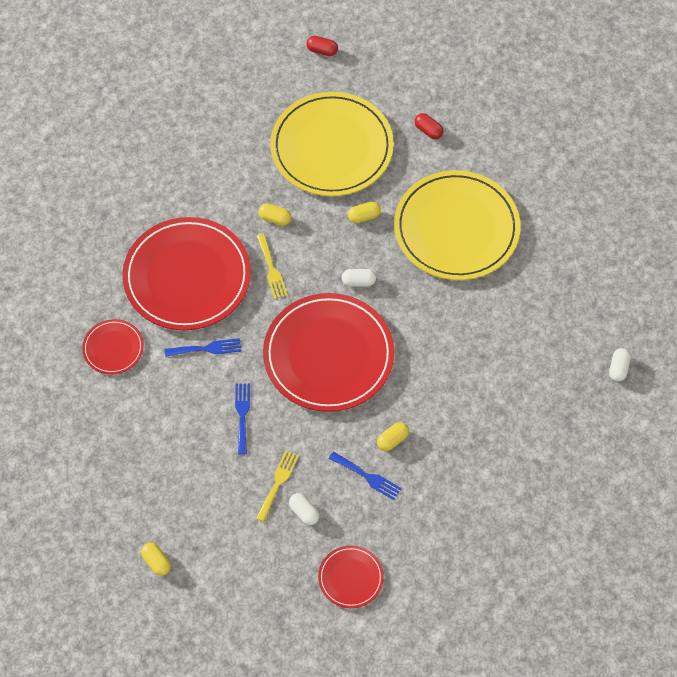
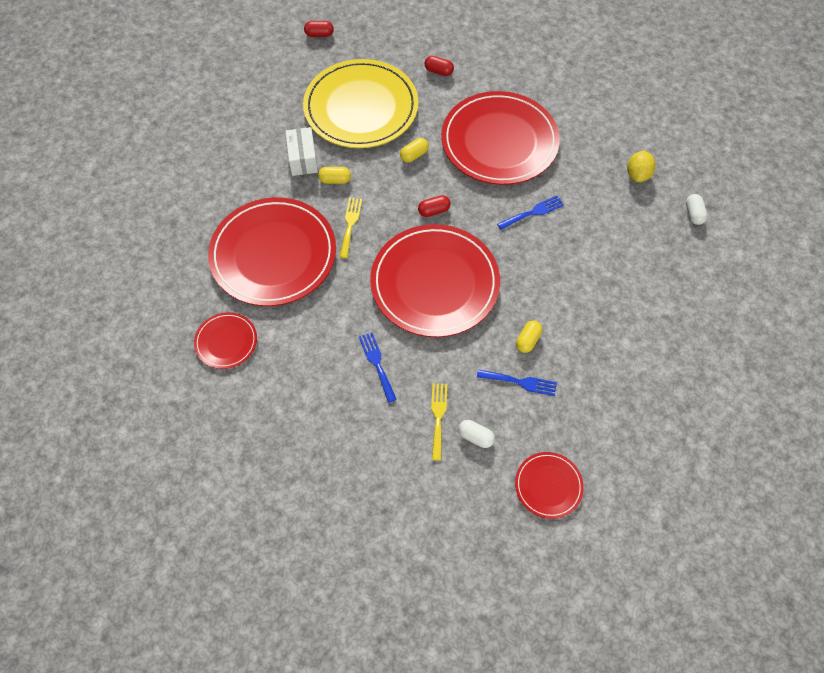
camera: 20 degrees left, 0 degrees up
yellow capsule [141,543,171,576] -> none
blue fork [165,338,241,357] -> blue fork moved to [497,196,564,230]
yellow fork [257,234,288,299] -> yellow fork turned 135 degrees counterclockwise [339,197,362,258]
white capsule [342,269,376,286] -> red capsule [418,195,451,217]
yellow plate [394,170,521,280] -> red plate [441,91,560,185]
none -> white box [285,127,318,176]
none -> yellow lemon [627,151,656,182]

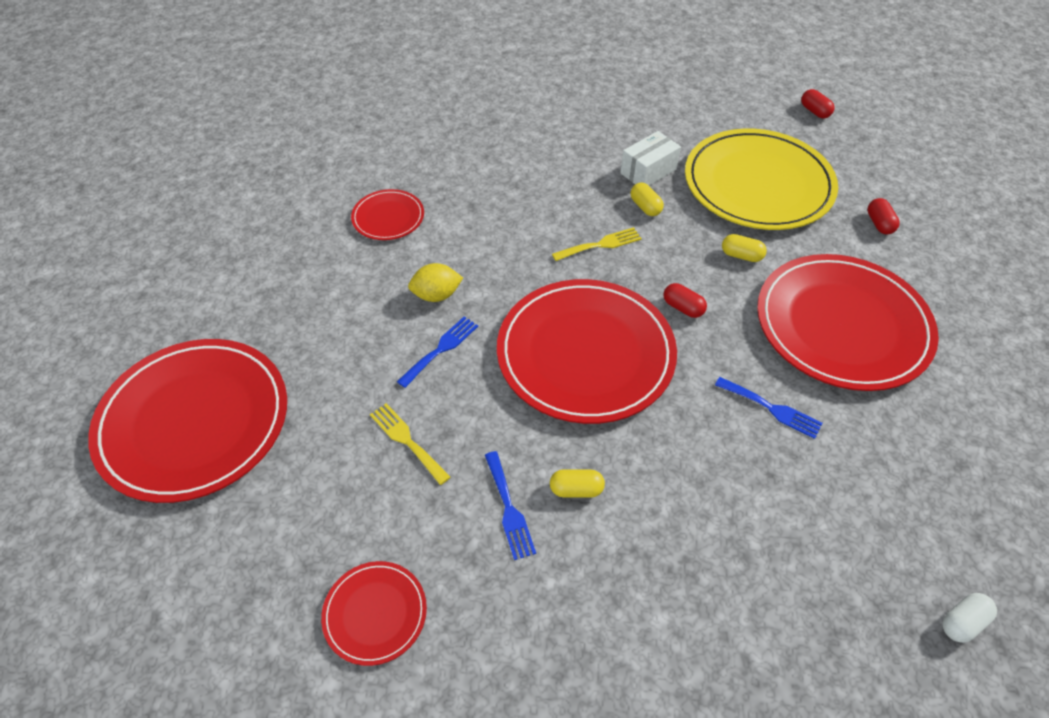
camera: 60 degrees right, 10 degrees down
red plate [208,197,336,306] -> red plate moved to [88,339,287,503]
yellow fork [431,383,447,460] -> yellow fork turned 105 degrees counterclockwise [370,403,450,485]
white capsule [458,420,495,448] -> none
yellow lemon [627,151,656,182] -> yellow lemon moved to [408,263,463,302]

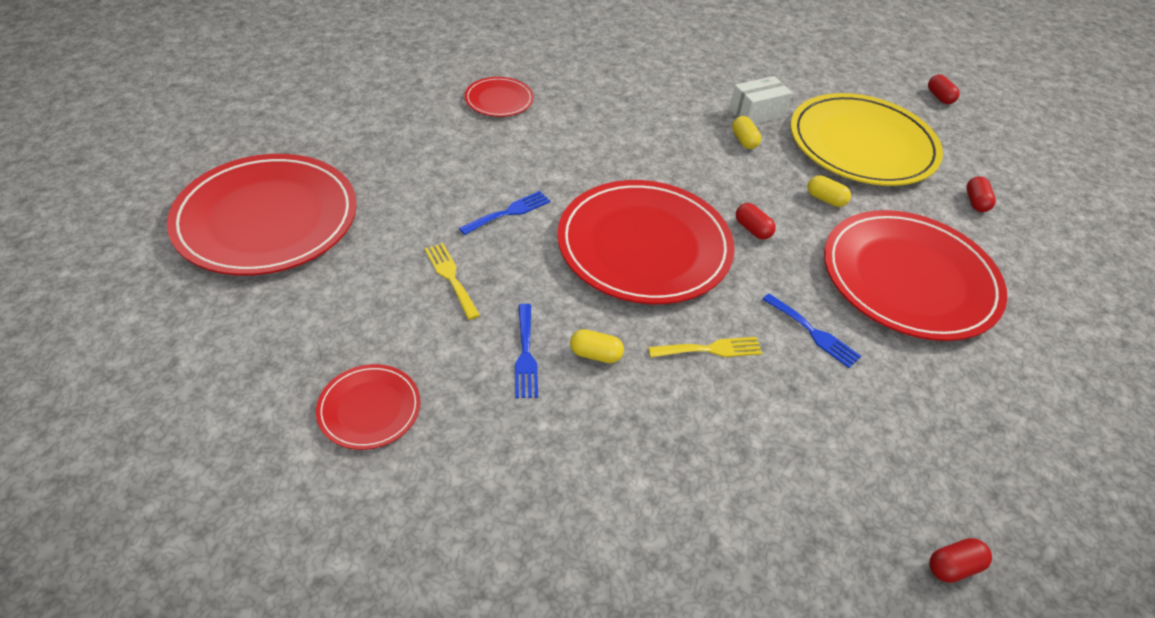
camera: 10 degrees right, 5 degrees down
yellow lemon [408,263,463,302] -> none
yellow fork [552,227,642,261] -> yellow fork moved to [648,337,762,358]
white capsule [942,593,997,643] -> red capsule [929,538,992,583]

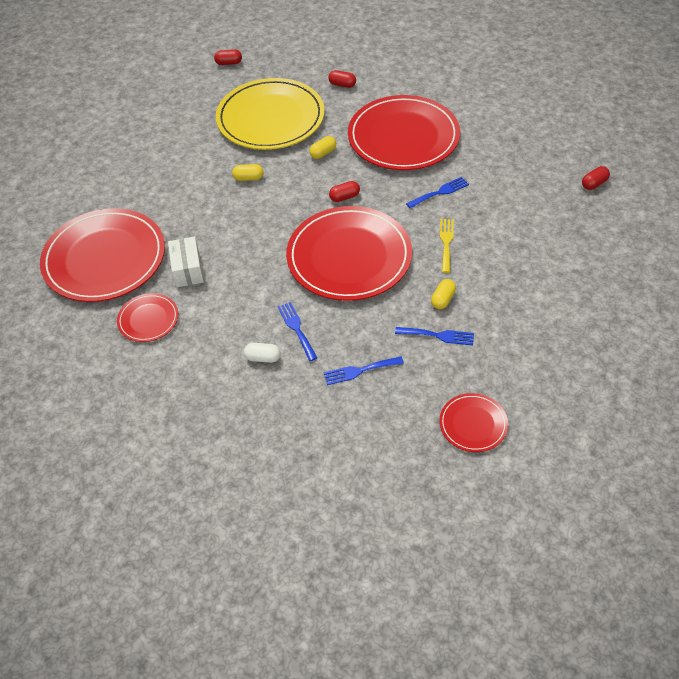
camera: 70 degrees left, 5 degrees up
red plate [167,154,357,276] -> red plate moved to [40,208,165,302]
yellow fork [424,243,480,320] -> blue fork [324,356,404,385]
white box [729,76,792,124] -> white box moved to [168,237,204,287]
red capsule [929,538,992,583] -> red capsule turned 60 degrees clockwise [582,166,610,190]
none -> white capsule [244,343,281,363]

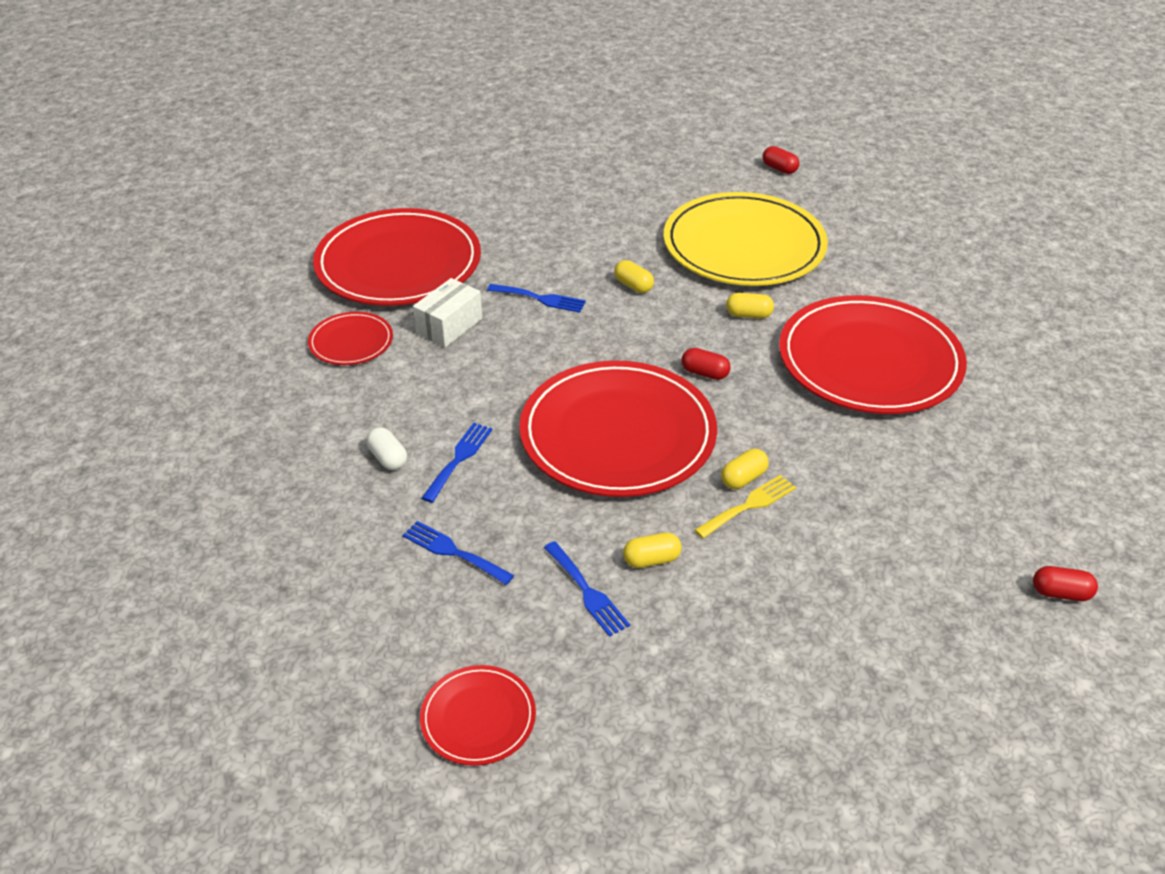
camera: 45 degrees right, 10 degrees down
red capsule [328,70,356,88] -> none
blue fork [406,177,469,208] -> blue fork moved to [487,284,586,313]
none -> yellow capsule [721,449,769,489]

